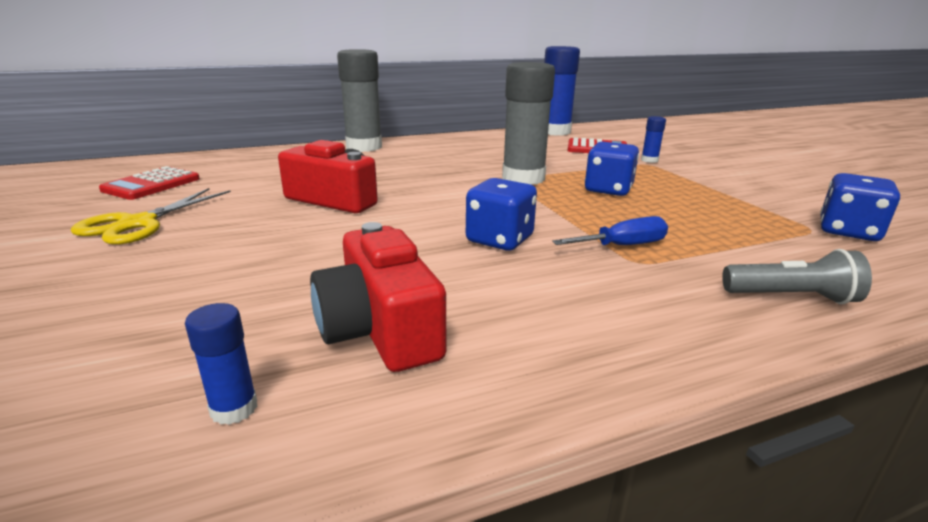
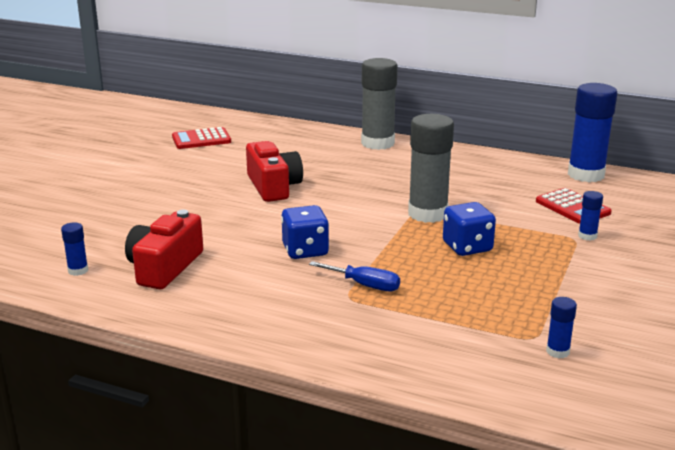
camera: 45 degrees right, 0 degrees up
yellow scissors [71,188,231,245] -> none
grey flashlight [722,249,872,304] -> none
blue dice [820,173,900,241] -> blue glue stick [546,297,577,358]

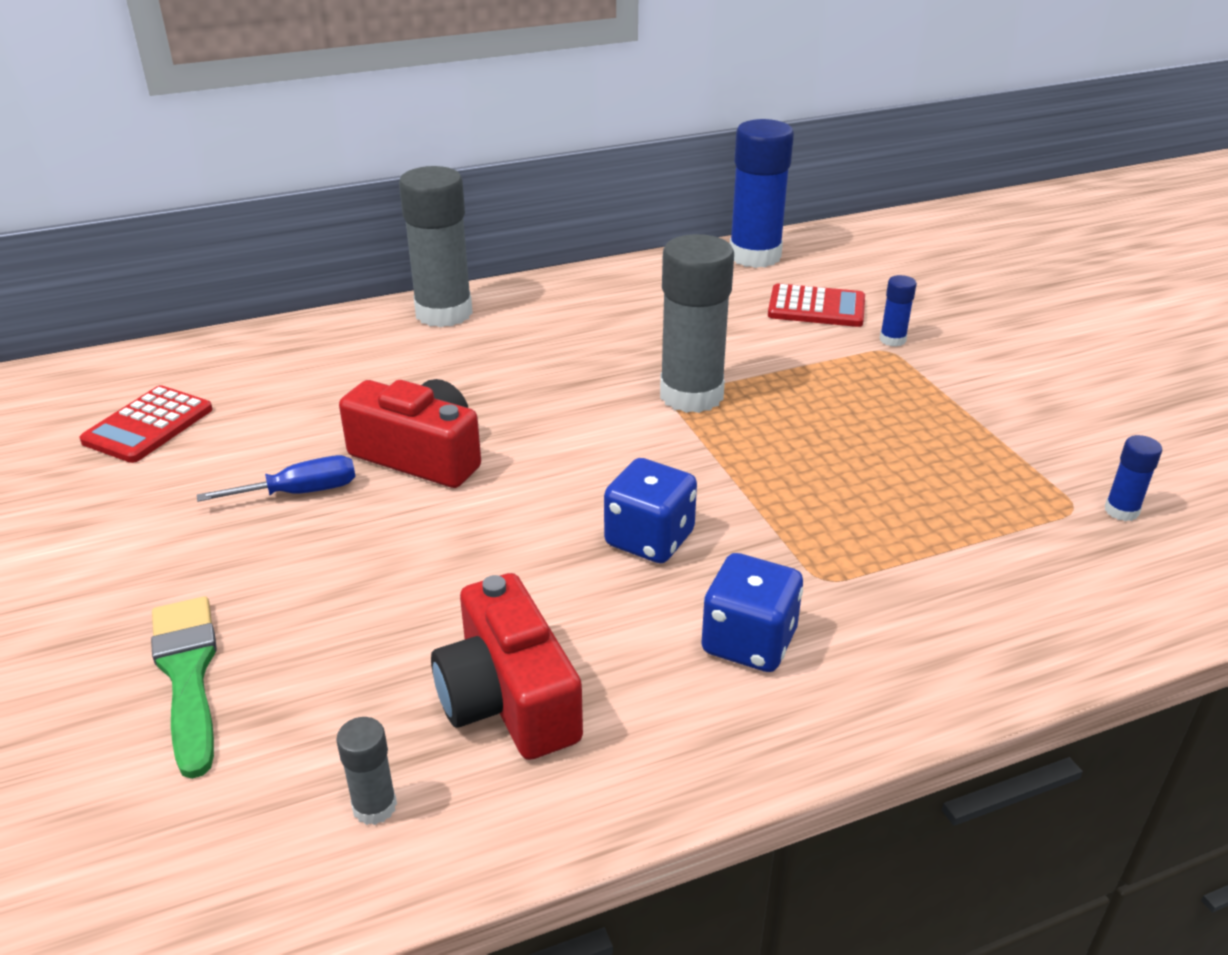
camera: 45 degrees left, 10 degrees up
blue glue stick [61,222,88,276] -> grey glue stick [336,717,397,825]
blue screwdriver [309,261,400,292] -> blue screwdriver moved to [197,455,356,502]
blue dice [443,202,496,256] -> blue dice moved to [701,553,803,672]
none -> green brush [151,596,217,779]

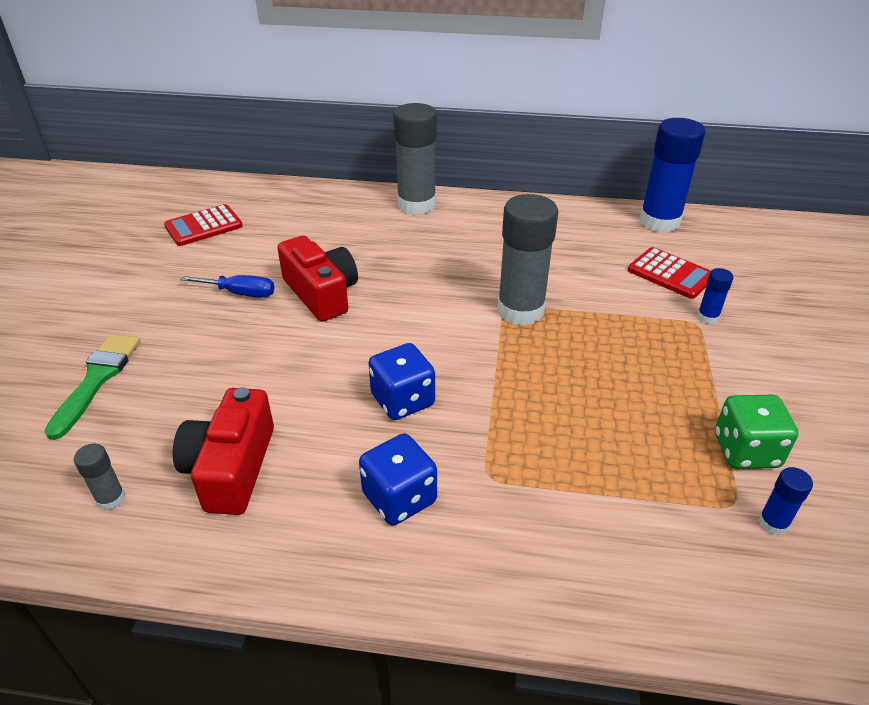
camera: 30 degrees right, 5 degrees up
none -> green dice [715,395,798,469]

